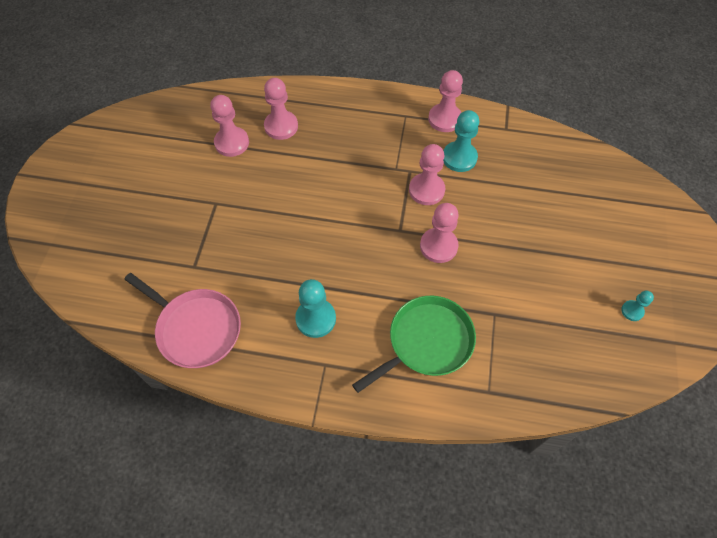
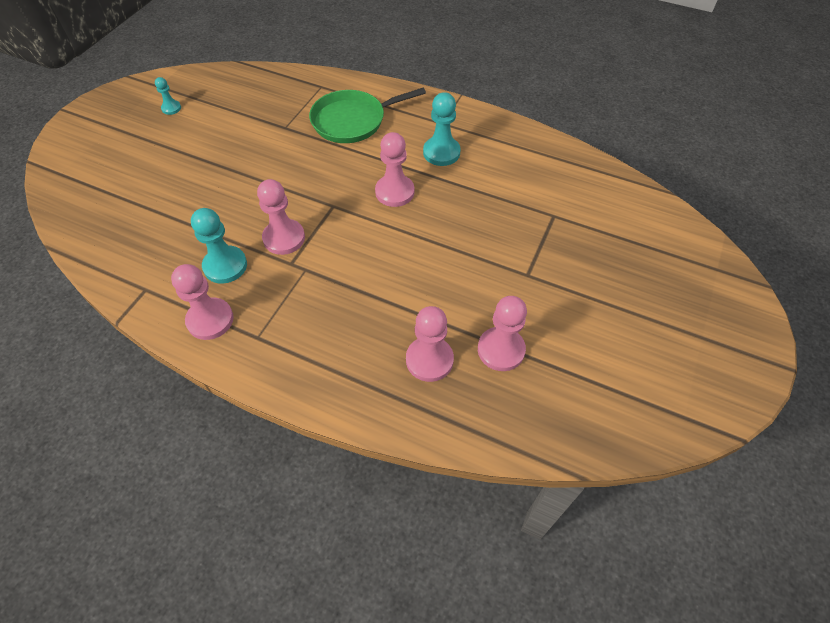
camera: 165 degrees left, 5 degrees down
pink pan [124,273,241,368] -> none
pink pawn [420,203,459,263] -> pink pawn moved to [375,132,414,207]

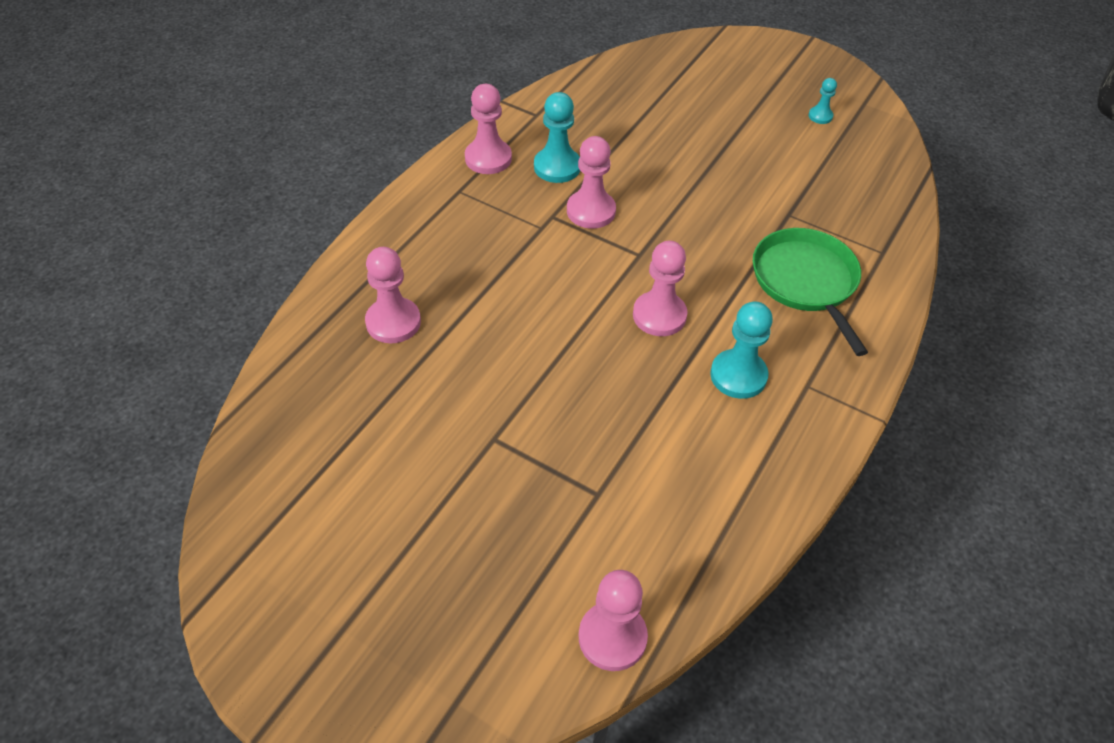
camera: 95 degrees right, 5 degrees down
pink pawn [478,296,527,371] -> pink pawn moved to [579,570,648,671]

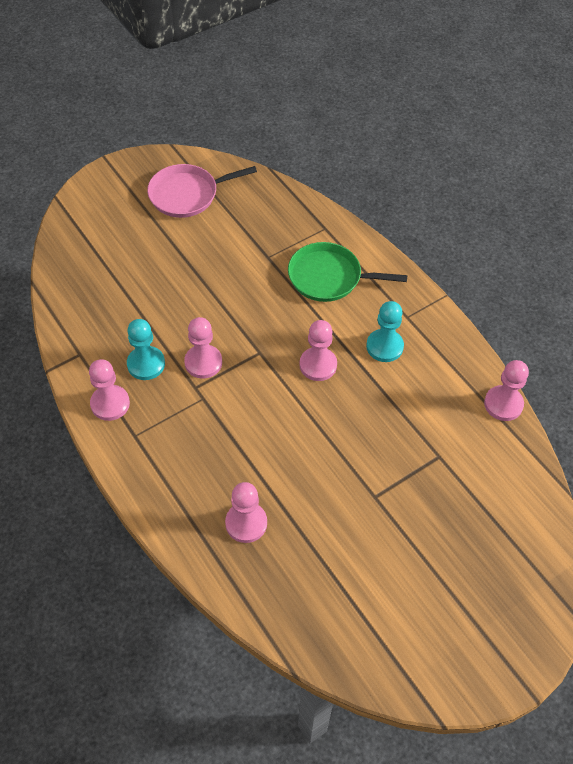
camera: 65 degrees left, 5 degrees up
pink pawn [579,570,648,671] -> pink pawn moved to [484,360,529,421]
turquoise pawn [808,78,837,124] -> pink pan [147,164,257,218]

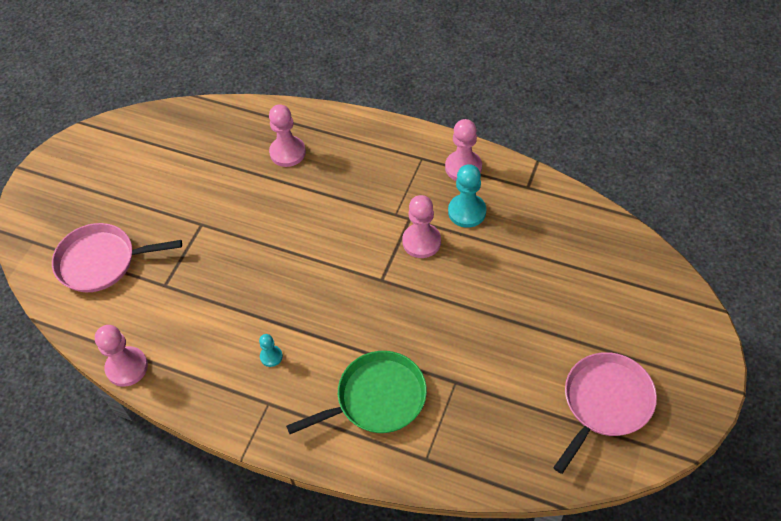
camera: 150 degrees right, 0 degrees up
pink pawn [299,320,337,381] -> none
turquoise pawn [366,301,404,362] -> turquoise pawn [259,334,283,367], size x0.54
none -> pink pan [52,223,182,292]

